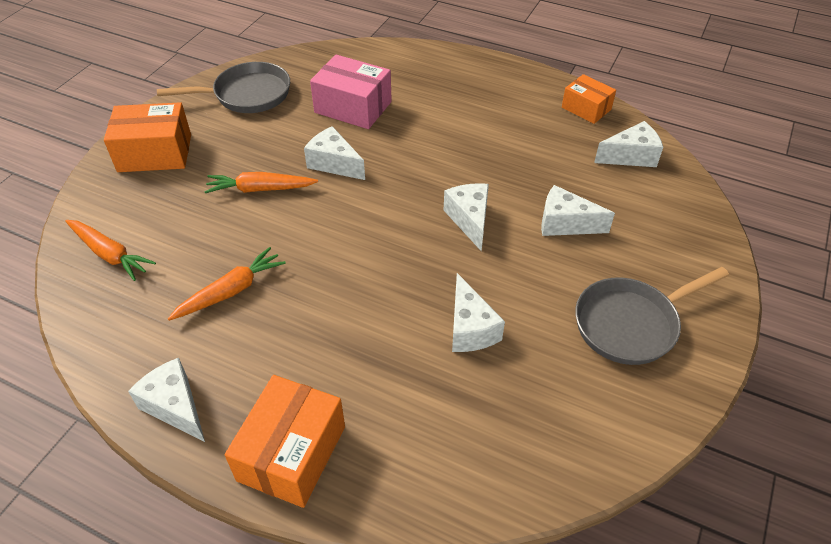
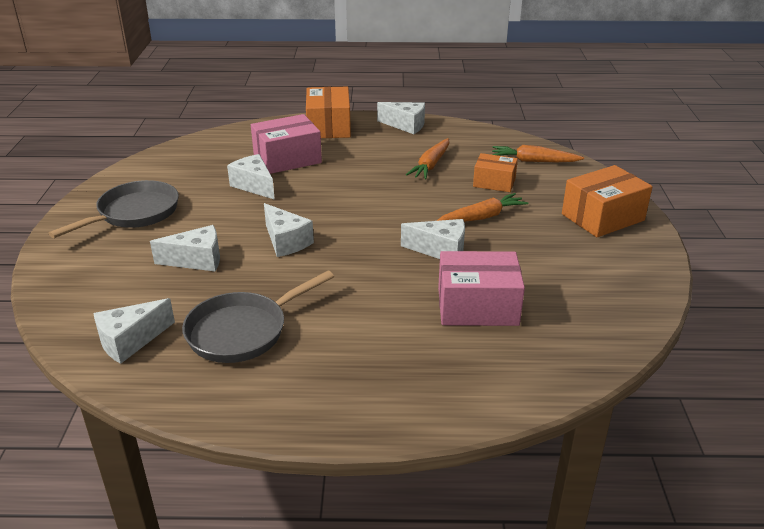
camera: 155 degrees right, 15 degrees down
grey pan [157,62,290,113] -> grey pan moved to [182,270,334,363]
orange box [562,74,616,124] -> orange box moved to [473,153,518,192]
none -> pink box [251,114,322,174]

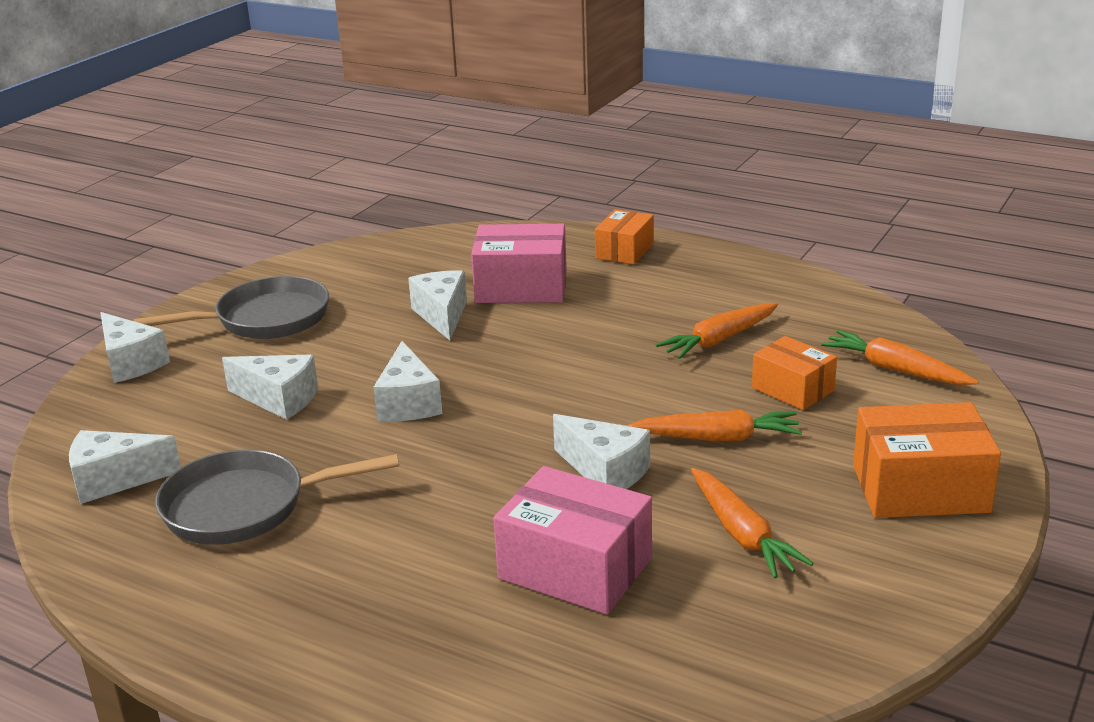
camera: 30 degrees right, 5 degrees down
orange box [306,87,351,138] -> orange box [595,209,654,265], size x0.63
white cheese [377,102,425,134] -> white cheese moved to [100,312,170,383]
none -> orange carrot [691,468,814,578]

